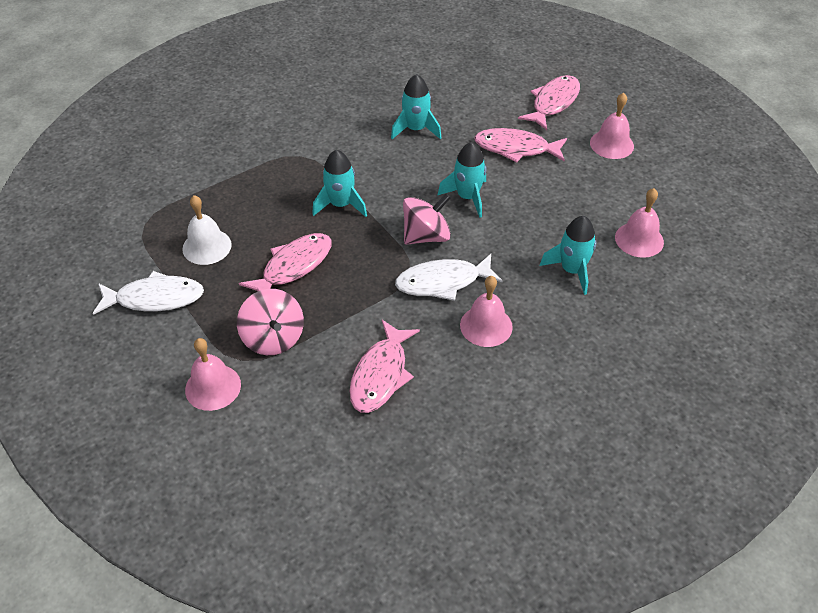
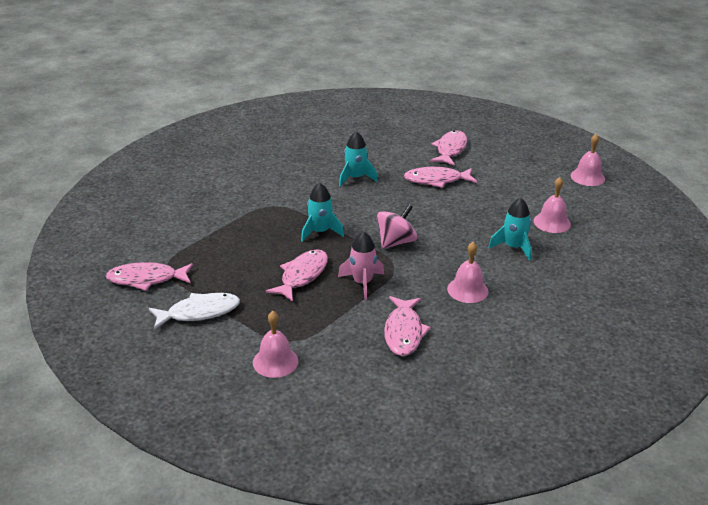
camera: 15 degrees left, 15 degrees down
white bell [182,195,232,265] -> none
pink spinning top [237,289,304,355] -> none
white fish [395,254,503,301] -> none
turquoise rocket [438,142,486,218] -> none
pink bell [590,93,634,159] -> pink bell moved to [571,134,605,186]
none -> pink fish [106,262,193,291]
none -> pink rocket [338,231,384,300]

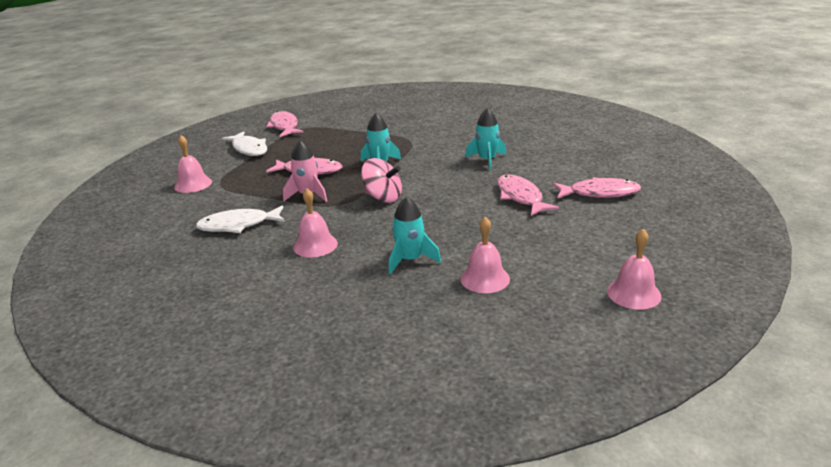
camera: 75 degrees right, 5 degrees down
pink fish [384,296,431,356] -> white fish [195,206,285,233]

